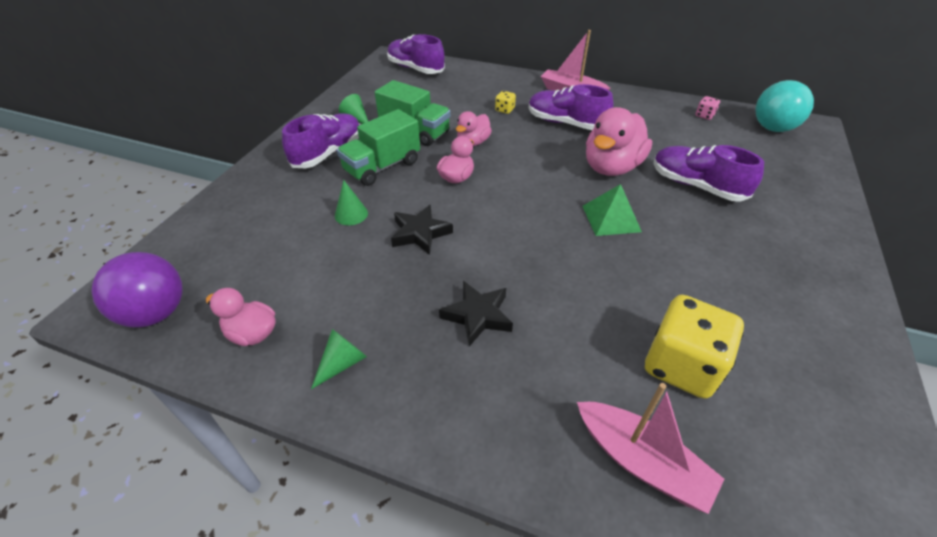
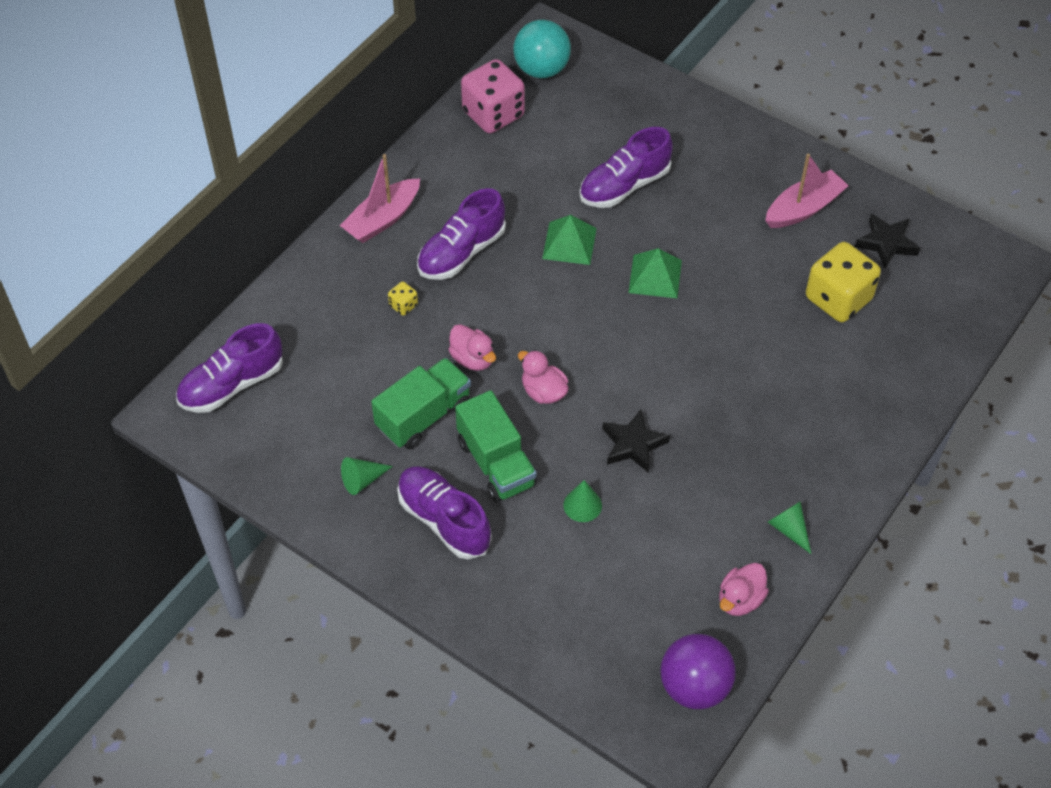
camera: 75 degrees left, 10 degrees up
black star [439,281,513,346] -> black star moved to [855,213,920,268]
pink boat [577,383,725,514] -> pink boat moved to [765,154,849,228]
pink duck [586,107,652,176] -> green pyramid [542,215,597,265]
pink dice [696,96,720,120] -> pink dice [461,59,525,133], size x2.35

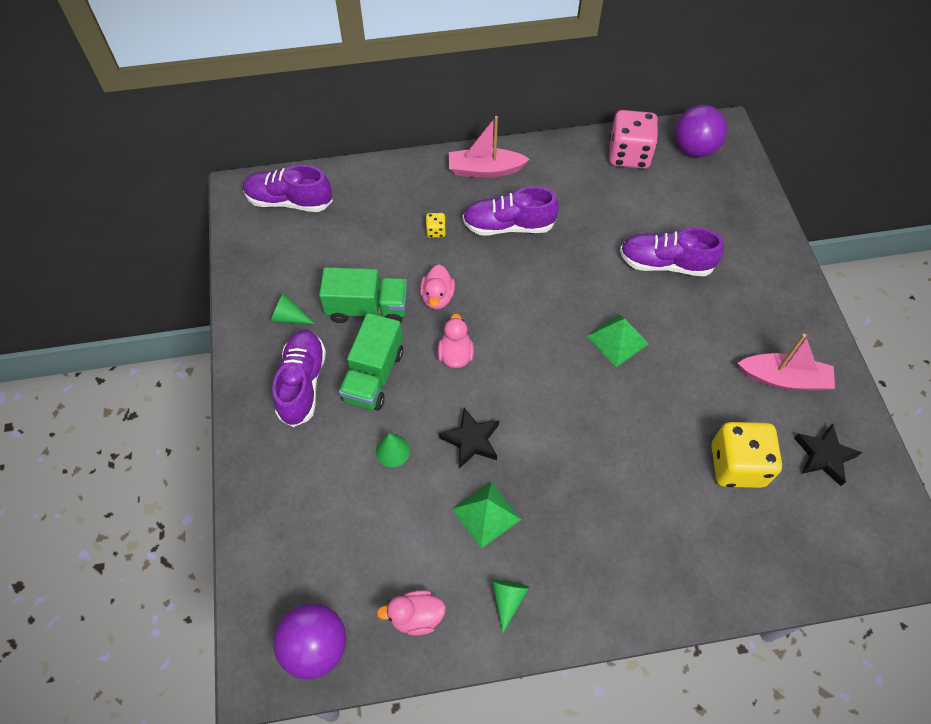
camera: 45 degrees right, 5 degrees up
turquoise ball [513,20,571,78] -> purple ball [675,105,727,157]
green pyramid [542,215,597,265] -> green pyramid moved to [452,481,521,548]

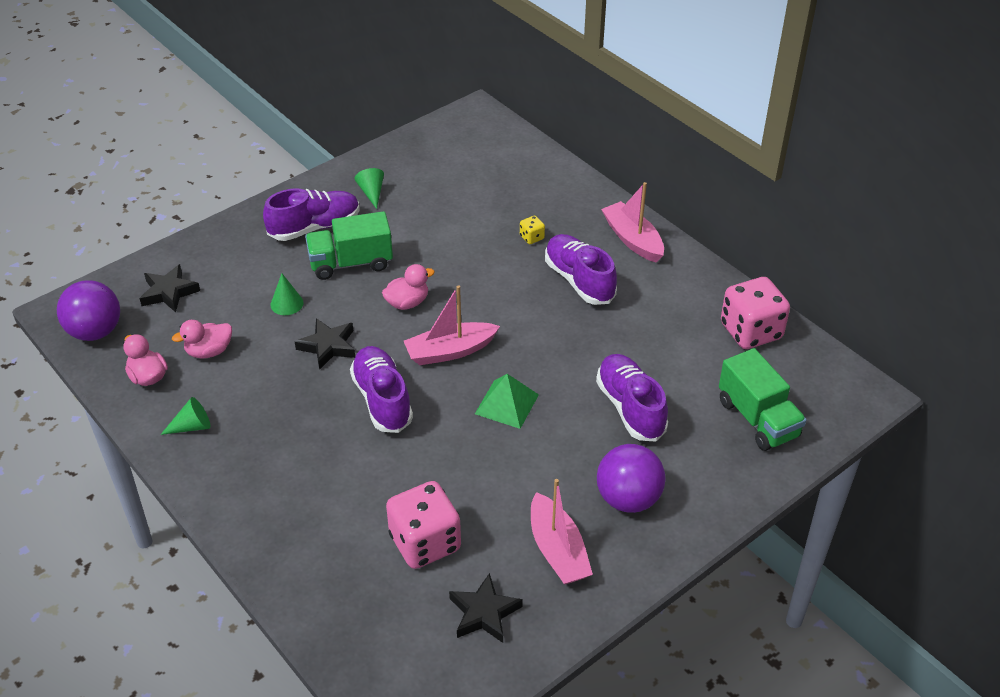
camera: 60 degrees right, 15 degrees down
purple shoe [243,165,333,212] -> purple shoe moved to [350,346,413,433]
green truck [319,267,407,323] -> green truck moved to [719,348,807,451]
pink duck [420,264,455,310] -> pink duck moved to [172,320,232,359]
green pyramid [452,481,521,548] -> none
purple ball [675,105,727,157] -> purple ball moved to [597,444,666,513]
yellow dice [711,422,782,488] -> pink dice [386,481,461,569]
none -> black star [139,264,200,312]
none -> pink boat [404,285,500,365]

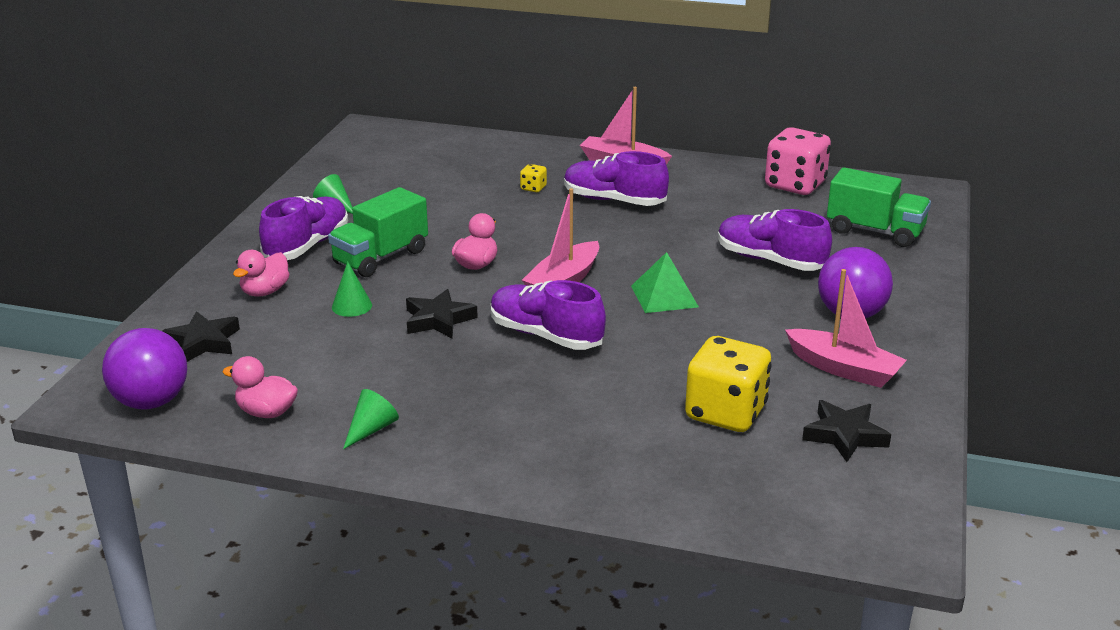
camera: 35 degrees left, 15 degrees down
pink duck [172,320,232,359] -> pink duck moved to [233,250,289,296]
pink dice [386,481,461,569] -> yellow dice [685,336,772,432]

